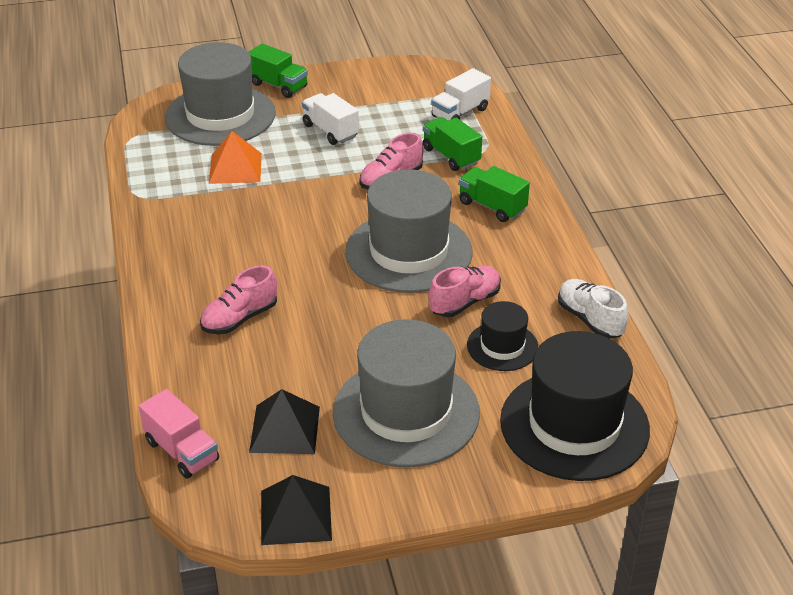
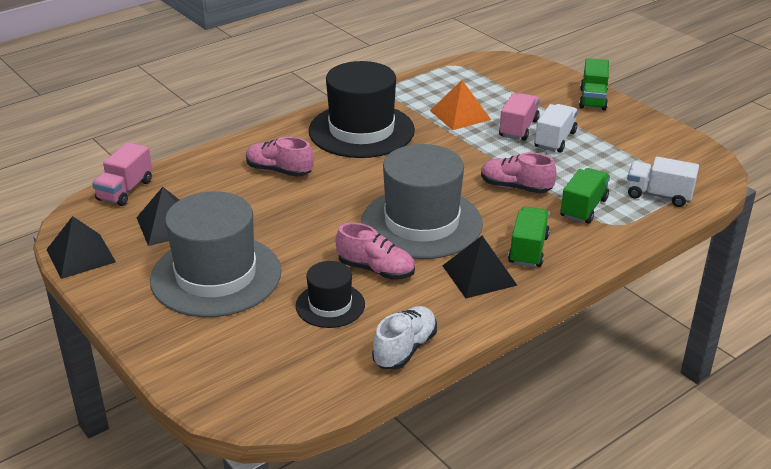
camera: 65 degrees right, 5 degrees down
grey hat [165,42,276,146] -> none
black hat [500,331,650,481] -> black hat moved to [309,61,415,158]
none -> black pyramid [442,236,518,298]
none -> pink truck [499,93,540,141]

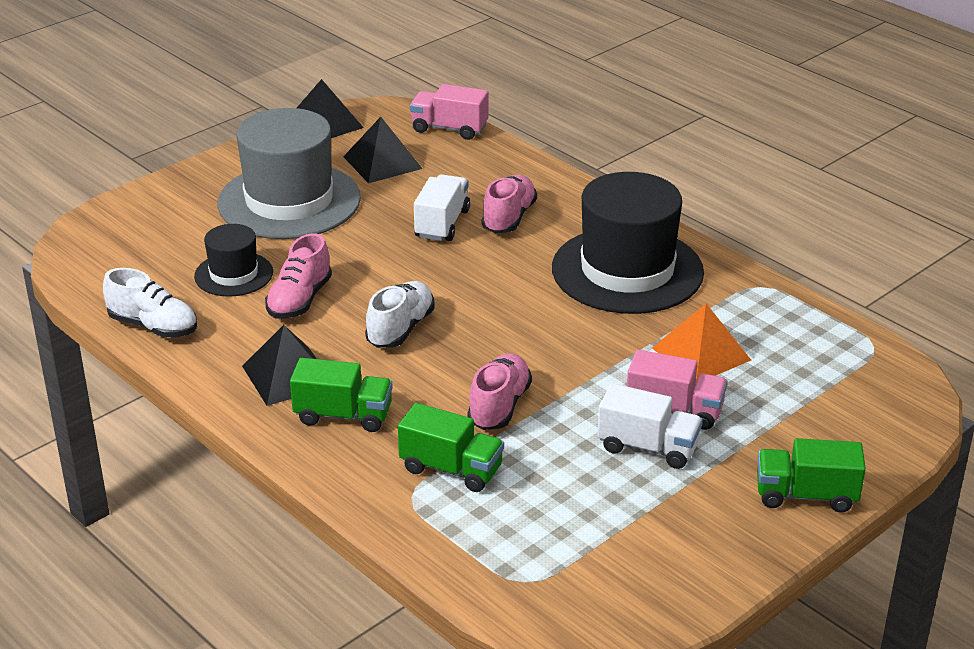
camera: 85 degrees right, 0 degrees up
grey hat [361,144,483,259] -> white shoe [365,281,435,348]
white truck [627,157,699,207] -> white truck moved to [414,174,470,241]

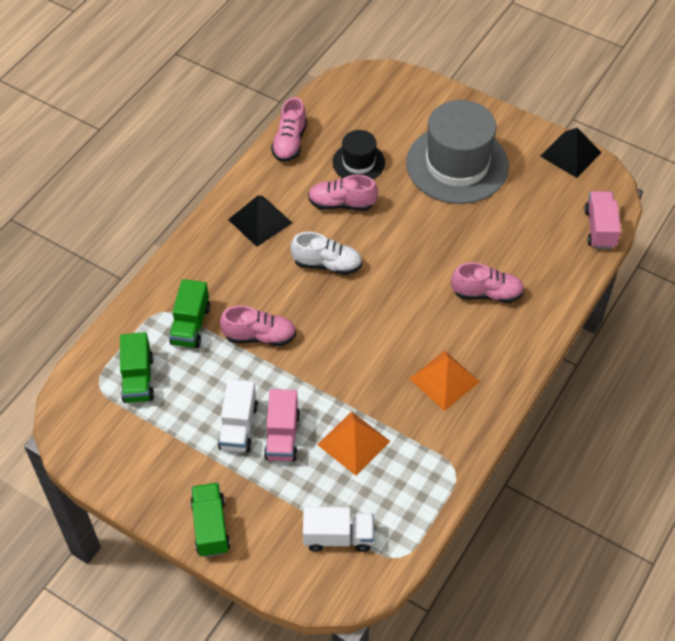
camera: 75 degrees right, 20 degrees up
white shoe [103,268,197,338] -> pink shoe [271,97,307,162]
green truck [290,358,393,432] -> green truck moved to [120,332,154,403]
black pyramid [343,117,423,183] -> none
white truck [414,174,470,241] -> white truck moved to [303,507,374,552]
black hat [552,172,704,314] -> orange pyramid [409,350,480,411]

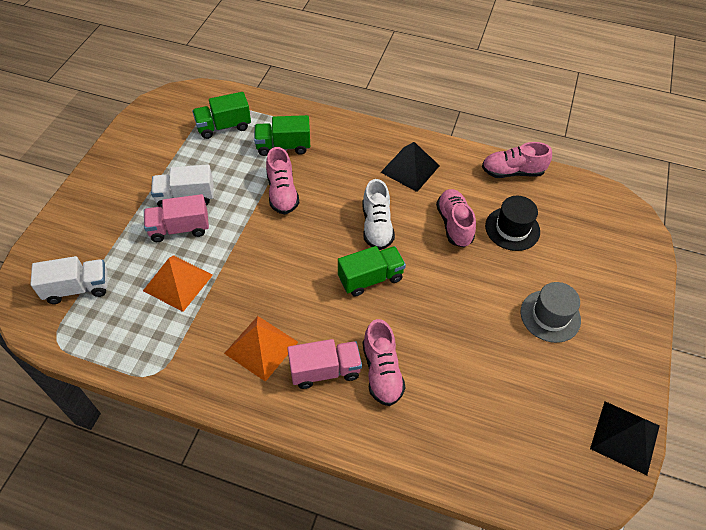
camera: 75 degrees right, 0 degrees up
green truck [190,483,230,557] -> green truck moved to [338,246,406,297]
white truck [303,507,374,552] -> white truck turned 90 degrees counterclockwise [31,256,108,304]
grey hat [406,100,509,204] -> grey hat [521,282,581,343], size x0.51
pink truck [584,191,621,249] -> pink truck moved to [287,339,362,389]

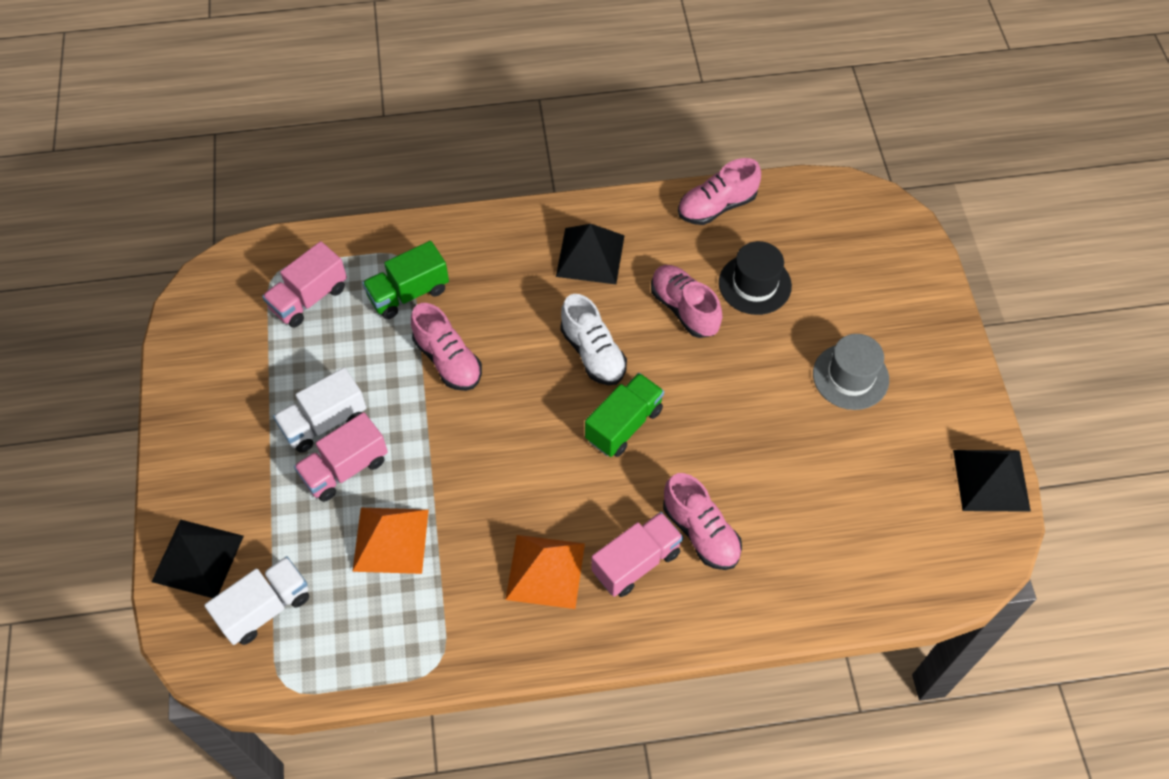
camera: 25 degrees left, 5 degrees up
green truck [192,92,251,139] -> pink truck [262,241,347,328]
none -> black pyramid [152,519,244,598]

